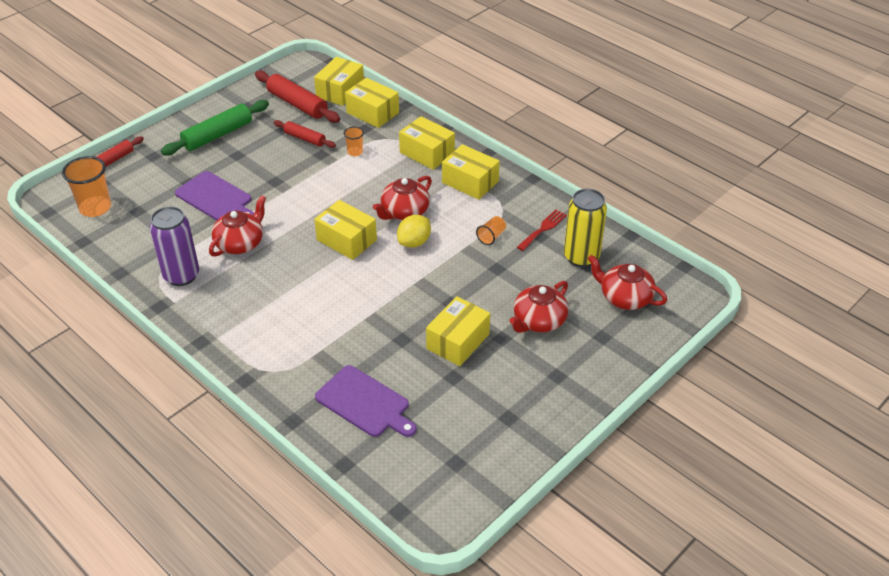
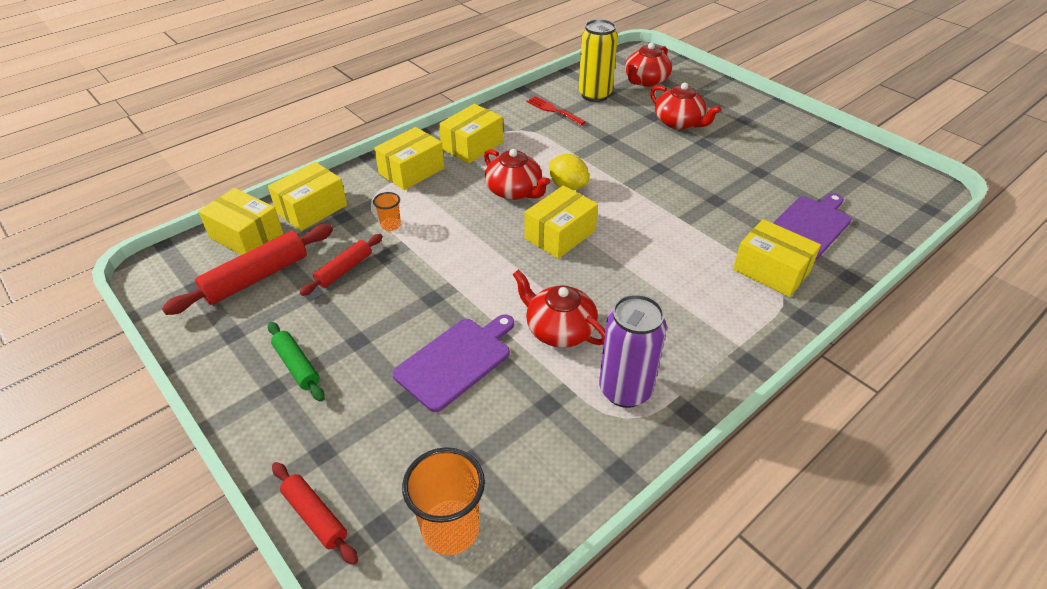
camera: 85 degrees left, 0 degrees up
green rolling pin [161,100,269,156] -> green rolling pin [268,322,325,402], size x0.60
yellow box [426,296,490,366] -> yellow box moved to [733,219,821,297]
orange cup [476,216,506,245] -> none

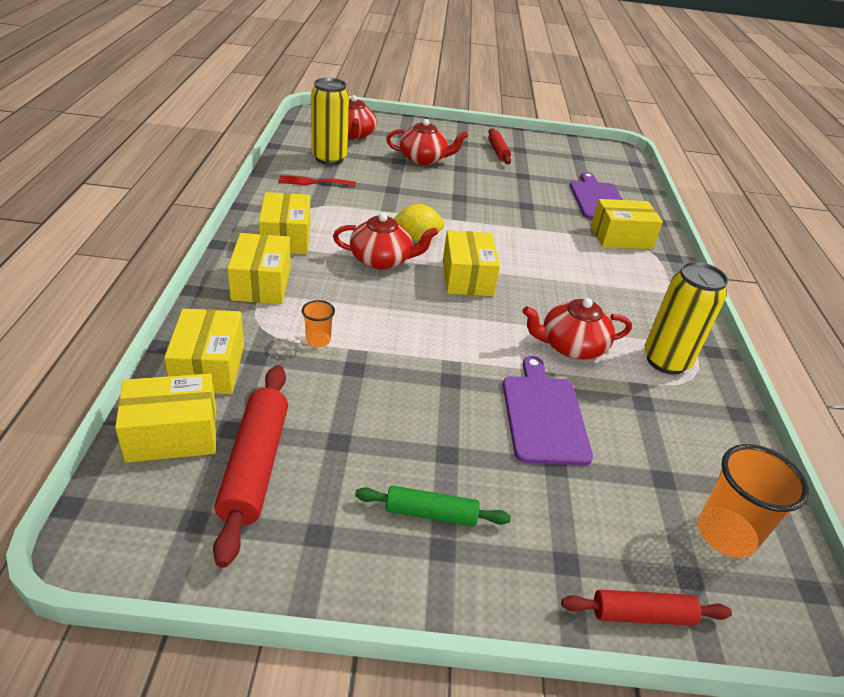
camera: 50 degrees left, 5 degrees down
red rolling pin [300,234,383,296] -> red rolling pin moved to [488,128,511,164]
purple can [599,294,667,408] -> yellow can [644,261,728,375]

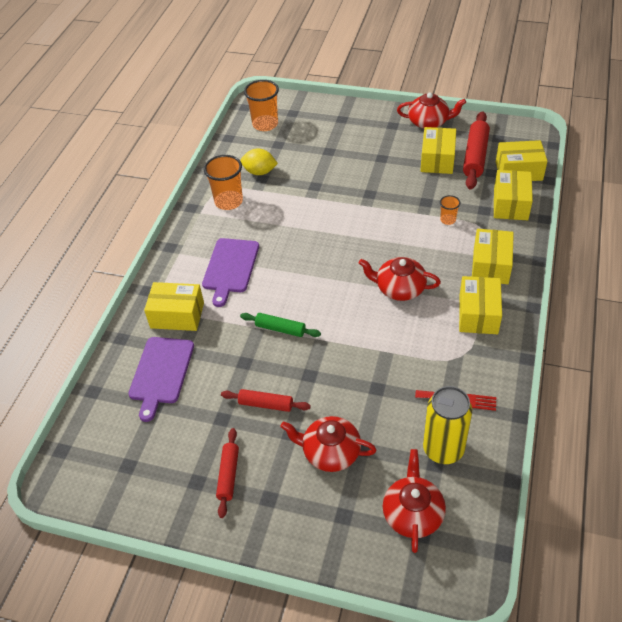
camera: 160 degrees left, 10 degrees up
green rolling pin [355,486,511,527] -> green rolling pin moved to [240,313,321,337]
yellow lemon [393,204,445,241] -> yellow lemon moved to [240,148,278,175]
yellow box [443,230,500,296] -> yellow box moved to [421,127,456,174]
purple cutting board [503,356,593,465] -> purple cutting board moved to [202,238,259,307]
red teapot [522,298,632,360] -> red teapot moved to [397,92,466,129]
red rolling pin [561,590,732,626] -> red rolling pin moved to [221,389,311,412]
yellow can [644,261,728,375] -> orange cup [204,155,243,210]

